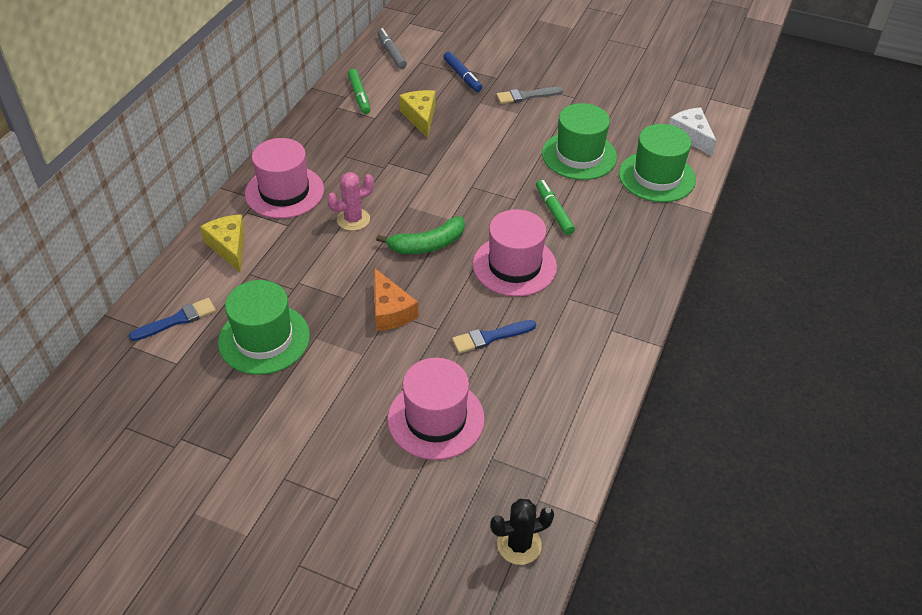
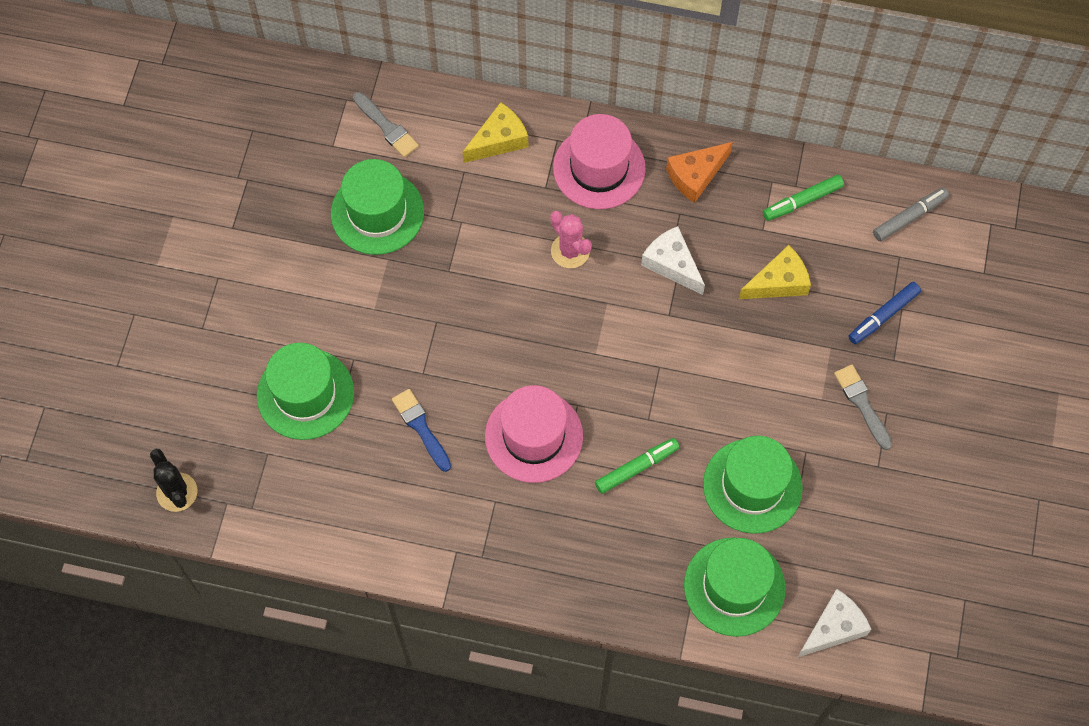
camera: 80 degrees right, 20 degrees up
blue brush [129,298,216,341] -> grey brush [353,92,419,157]
orange cheese [374,268,419,331] -> orange cheese moved to [666,142,733,203]
green banana [376,216,465,254] -> none
pink hat [388,358,485,460] -> green hat [257,343,354,440]
none -> white cheese [641,226,705,295]

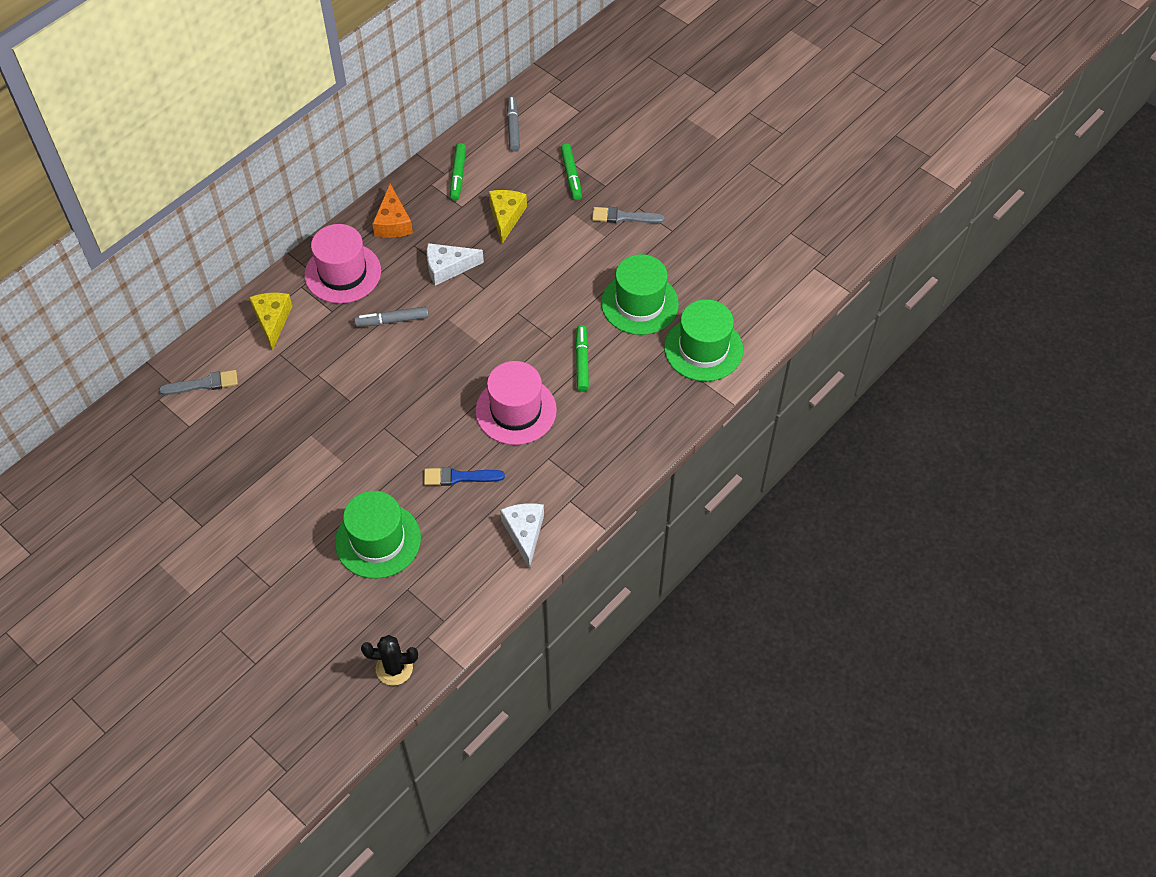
camera: 60 degrees left, 10 degrees down
green hat [331,159,424,255] -> none
pink cactus [550,211,592,268] -> grey marker [354,306,429,327]
white cheese [798,589,872,657] -> white cheese moved to [500,503,544,569]
blue marker [848,282,921,344] -> green marker [560,143,582,200]

